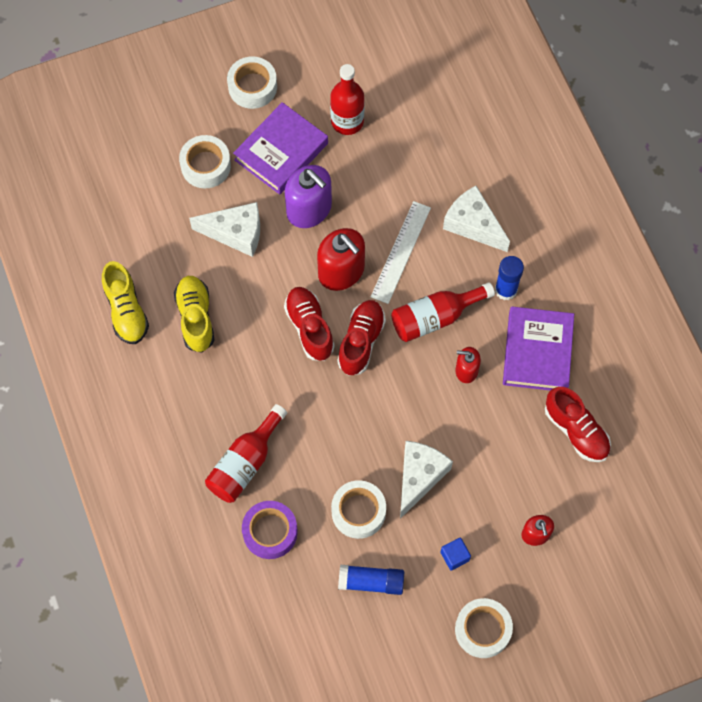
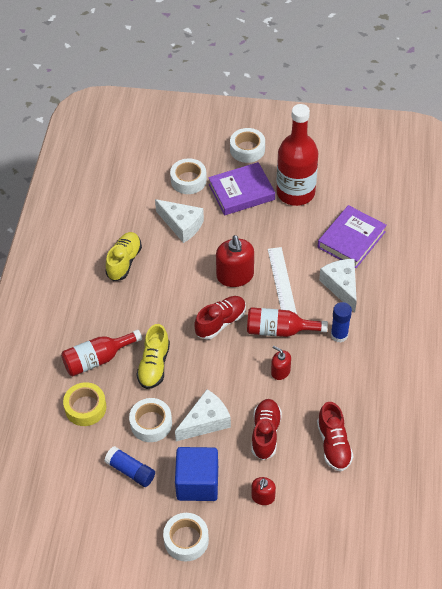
camera: 30 degrees right, 15 degrees down
yellow shoe [102,261,149,344] -> yellow shoe moved to [136,324,170,389]
purple tape [242,501,298,559] -> yellow tape [63,382,106,426]
red shoe [284,287,335,361] -> red shoe moved to [251,399,282,460]
purple soap dispenser [285,165,332,228] -> none
red bottle [330,64,365,135] -> red bottle [276,104,318,206], size x1.61
white ruler [371,201,431,304] -> white ruler turned 60 degrees counterclockwise [268,247,297,314]
blue cube [441,538,471,570] -> blue cube [175,447,218,501], size x2.30
purple book [503,306,574,390] -> purple book moved to [318,205,387,268]

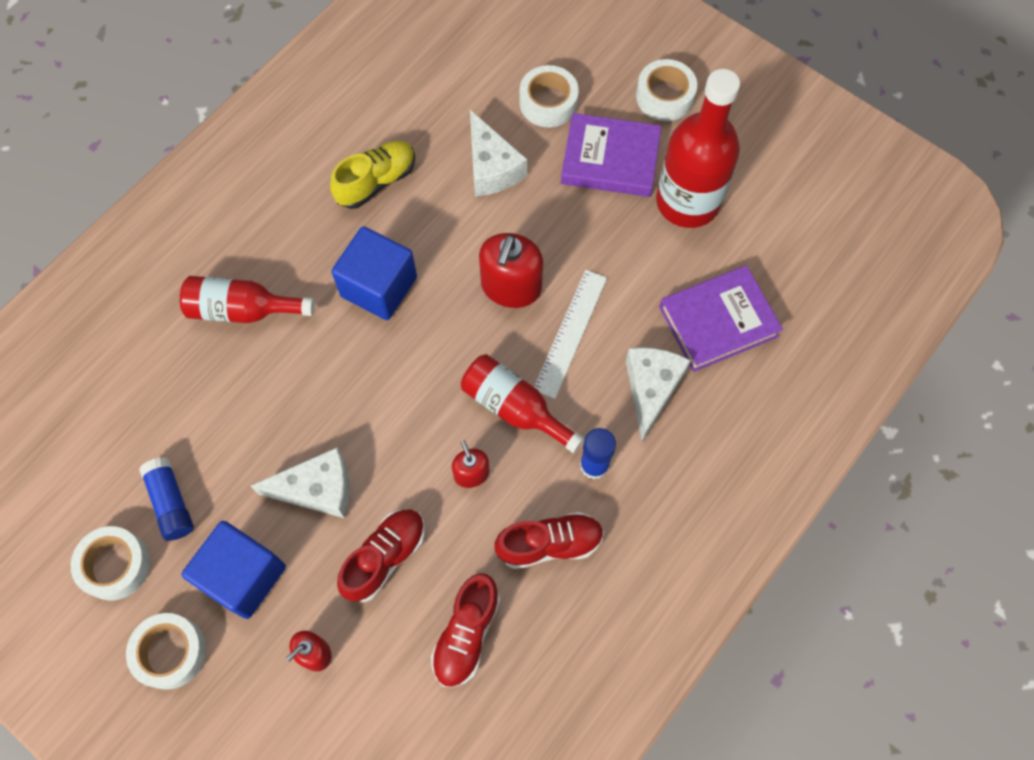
camera: 30 degrees right, 15 degrees up
yellow tape [63,382,106,426] -> none
white tape [129,398,172,442] -> white tape moved to [71,526,150,600]
yellow shoe [136,324,170,389] -> none
red shoe [194,296,246,340] -> red shoe moved to [494,512,604,569]
none -> blue cube [331,226,417,320]

